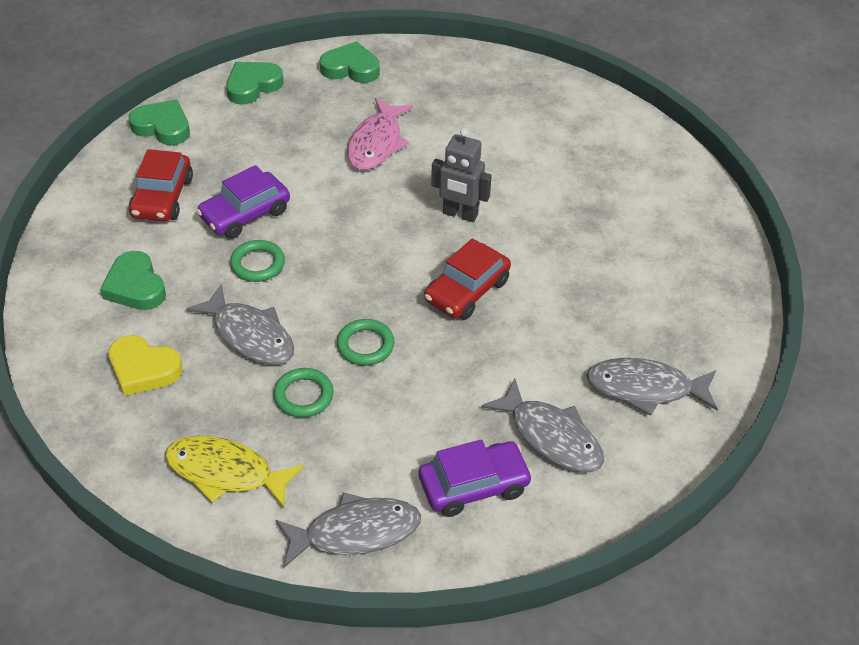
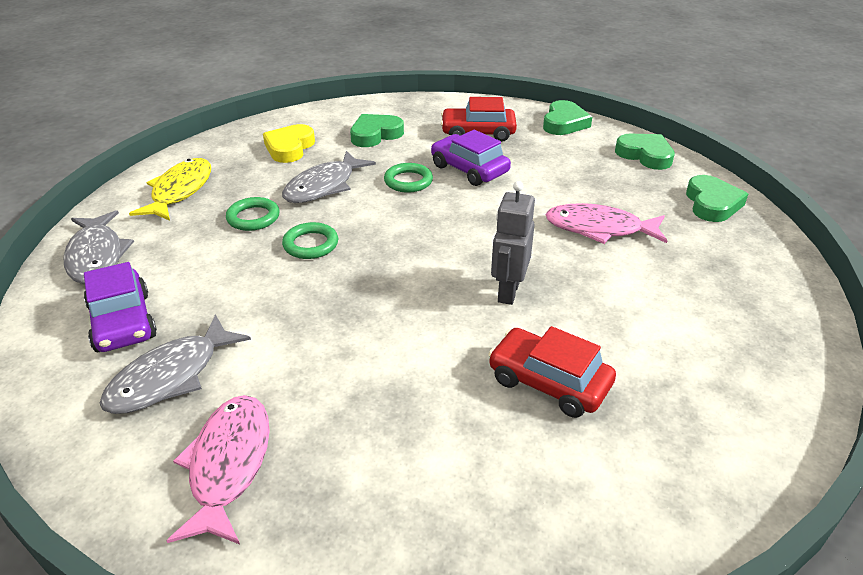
camera: 85 degrees right, 10 degrees down
red car [424,238,511,320] -> red car moved to [488,326,616,418]
grey fish [586,358,718,416] -> pink fish [167,395,270,544]

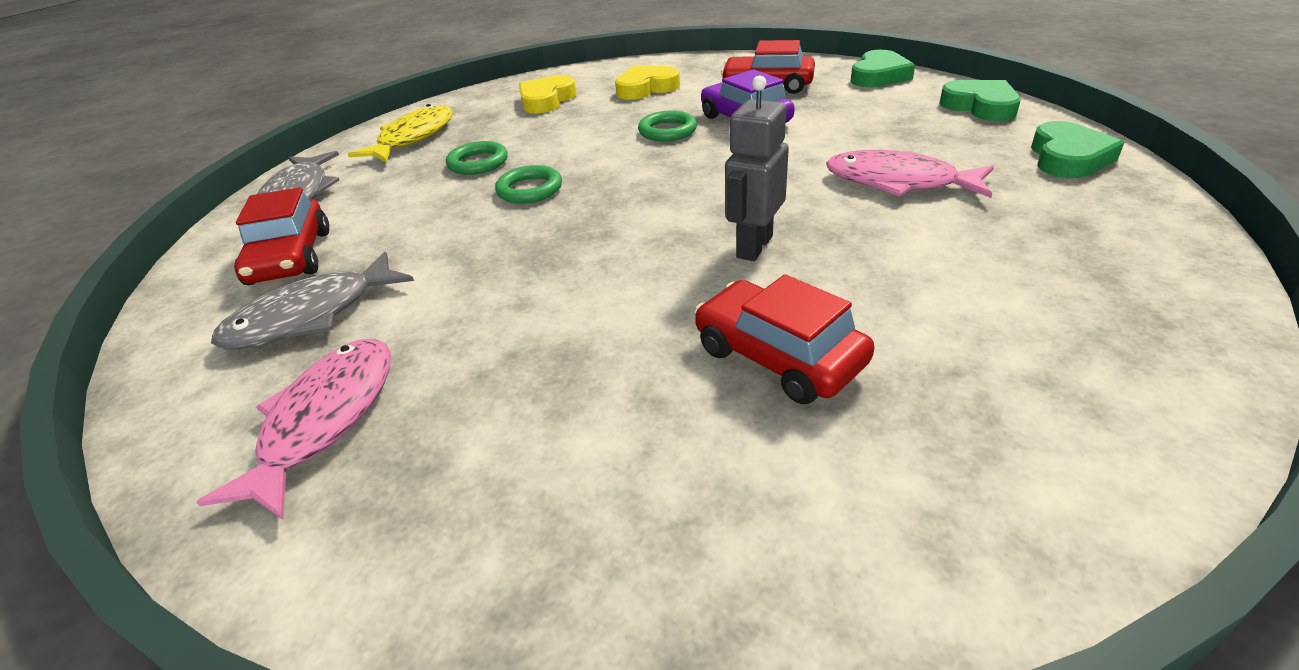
camera: 15 degrees right, 0 degrees up
purple car [84,262,157,352] -> red car [234,187,329,285]
grey fish [282,151,376,203] -> none
green heart [350,114,404,147] -> yellow heart [615,65,680,100]

